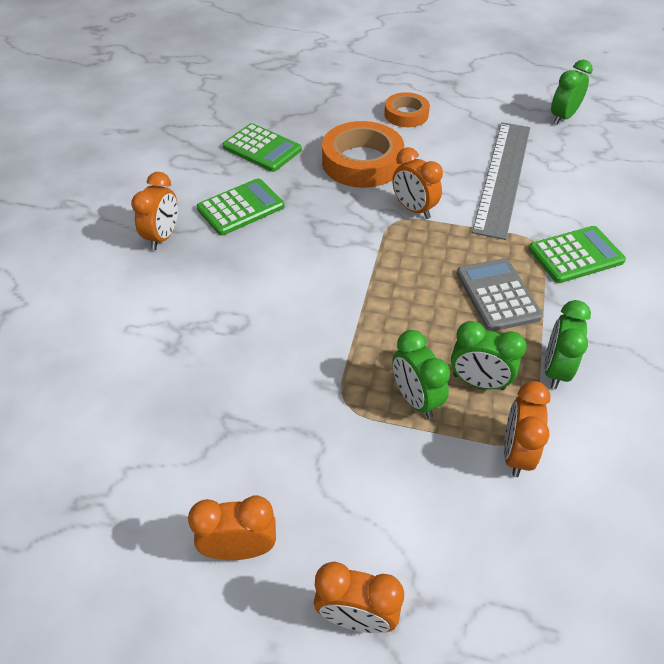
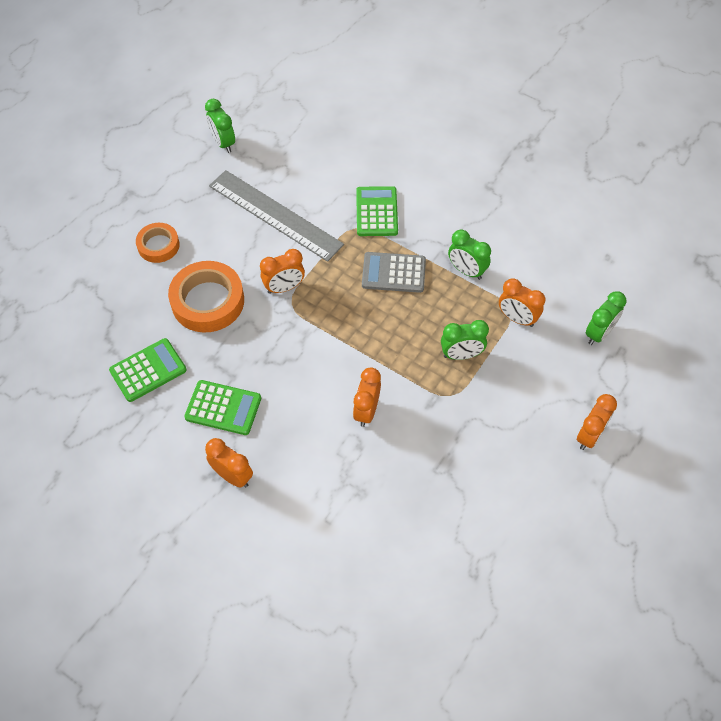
camera: 70 degrees left, 10 degrees up
orange clock [188,496,276,560] -> orange clock moved to [353,367,381,427]
green calculator [197,178,284,235] -> green calculator turned 120 degrees clockwise [184,380,261,435]
green clock [451,321,527,390] -> green clock moved to [586,291,627,345]

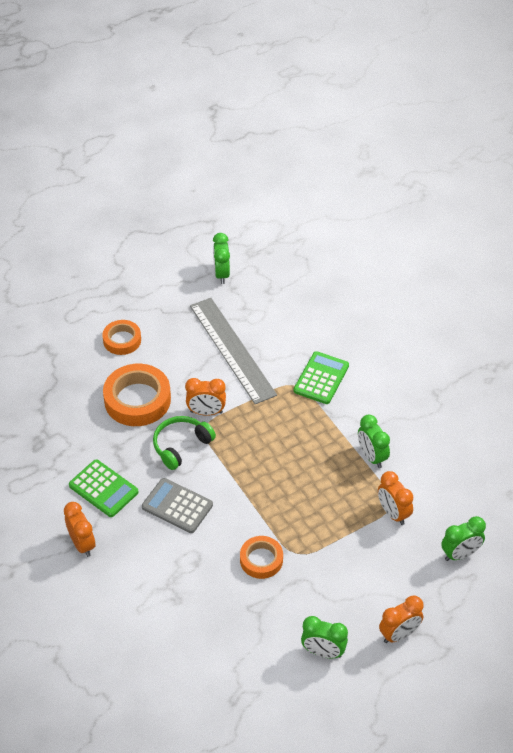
camera: 25 degrees right, 10 degrees down
green calculator [109,338,187,402] -> none
orange clock [353,367,381,427] -> none
grey calculator [362,252,426,293] -> grey calculator moved to [142,478,213,533]
green clock [441,320,489,360] -> green clock moved to [301,616,348,658]
none -> green headphones [153,416,216,470]
none -> orange tape [240,536,283,579]

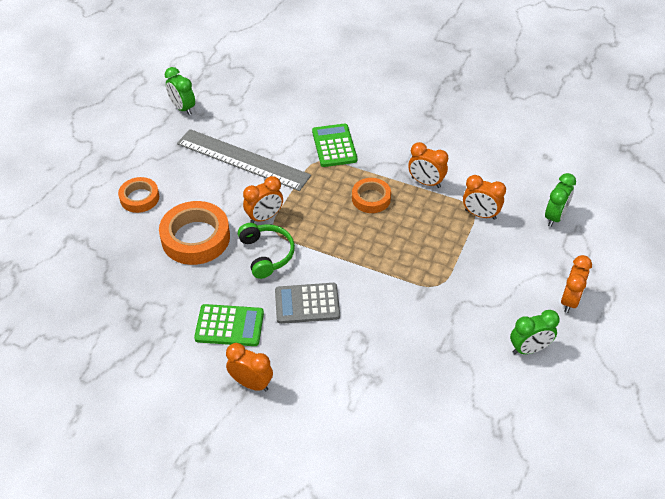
camera: 35 degrees left, 0 degrees up
green headphones [153,416,216,470] -> green headphones turned 150 degrees clockwise [238,223,295,279]
orange tape [240,536,283,579] -> orange tape moved to [352,178,391,213]
green clock [358,415,390,468] -> orange clock [408,142,448,188]

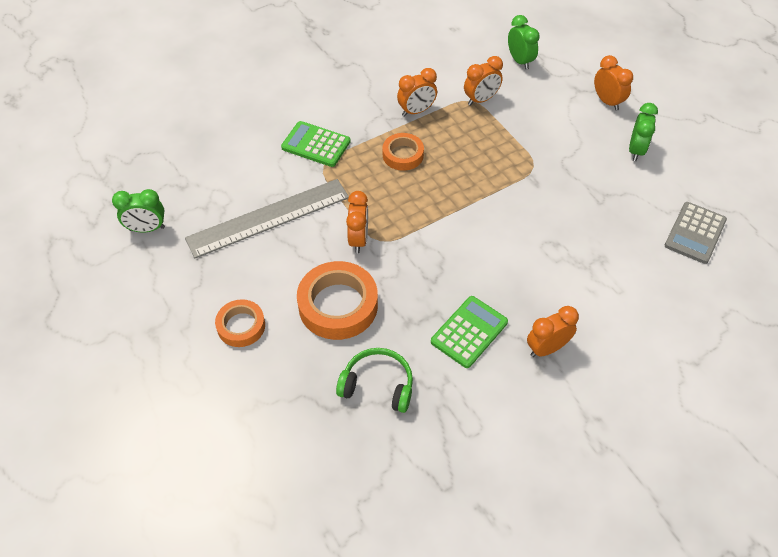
camera: 55 degrees left, 5 degrees up
green headphones [238,223,295,279] -> green headphones moved to [336,348,413,413]
grey calculator [275,283,340,324] -> grey calculator moved to [665,202,727,264]

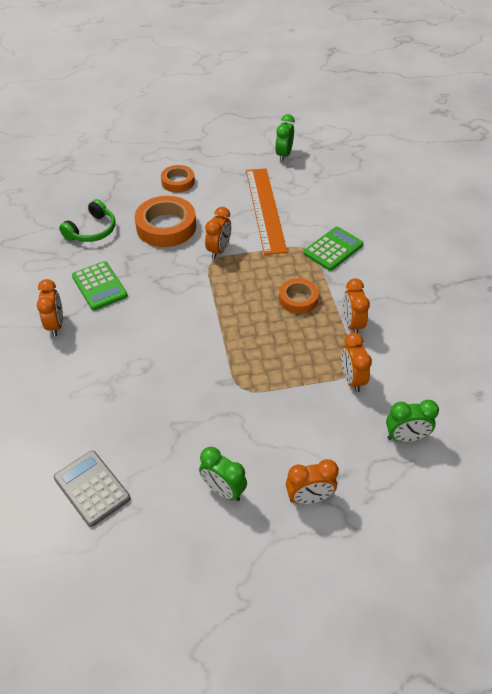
camera: 110 degrees right, 5 degrees down
grey ruler [185,179,349,258] -> orange ruler [246,168,287,255]
orange clock [346,191,368,253] -> orange clock turned 90 degrees counterclockwise [205,207,231,259]

